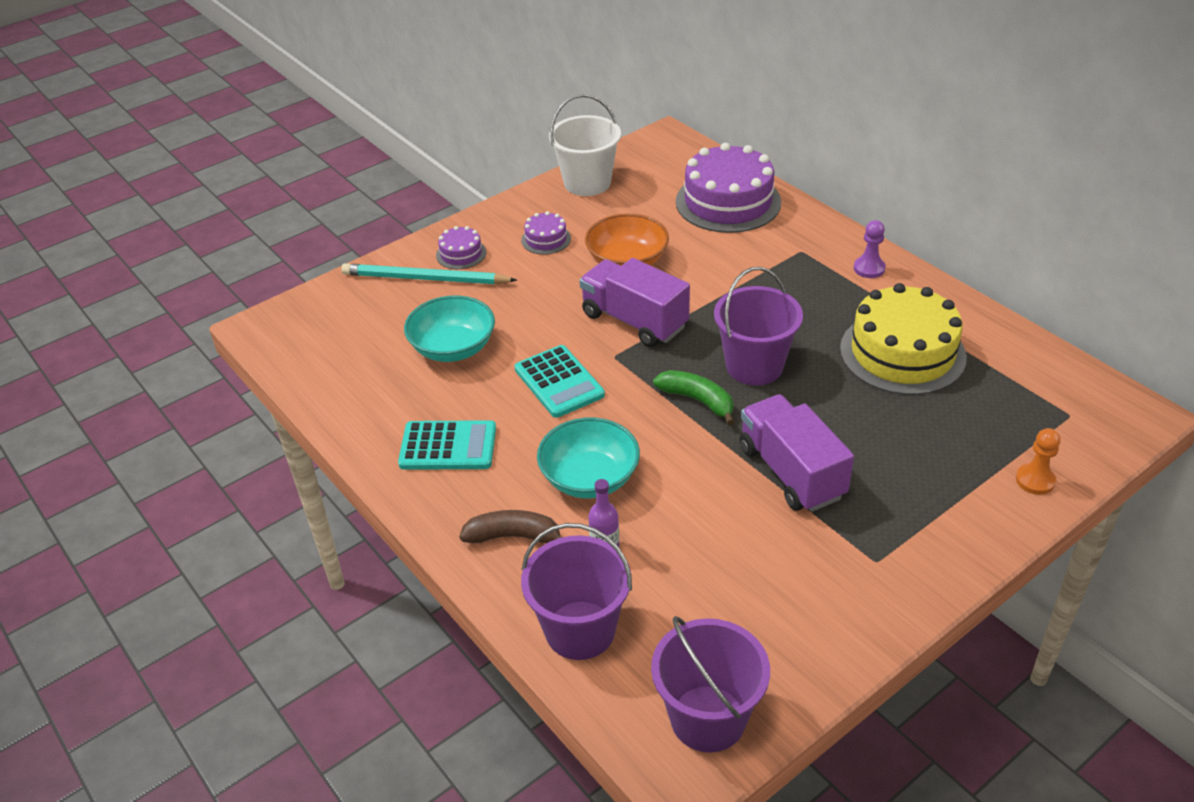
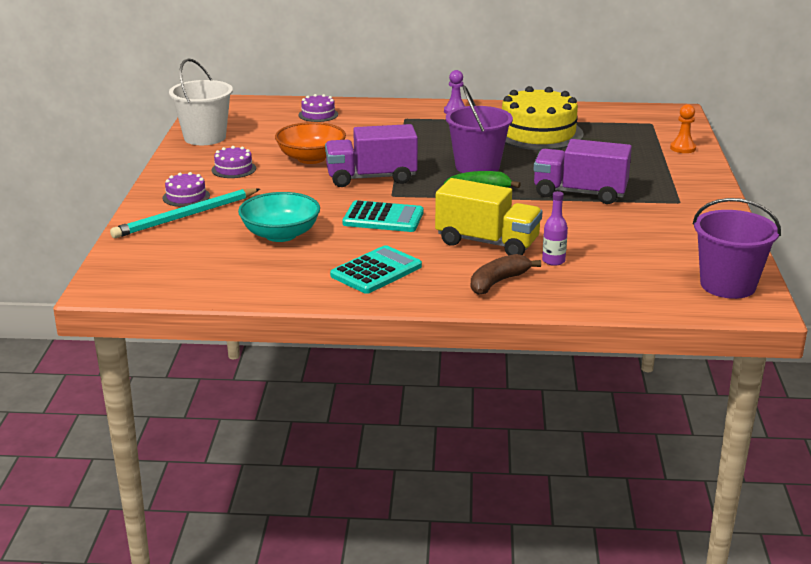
camera: 50 degrees left, 15 degrees down
purple bucket [521,523,632,660] -> none
turquoise bowl [537,418,640,498] -> yellow truck [435,178,542,255]
purple cake [676,143,781,233] -> purple cake [299,94,338,122], size x0.46

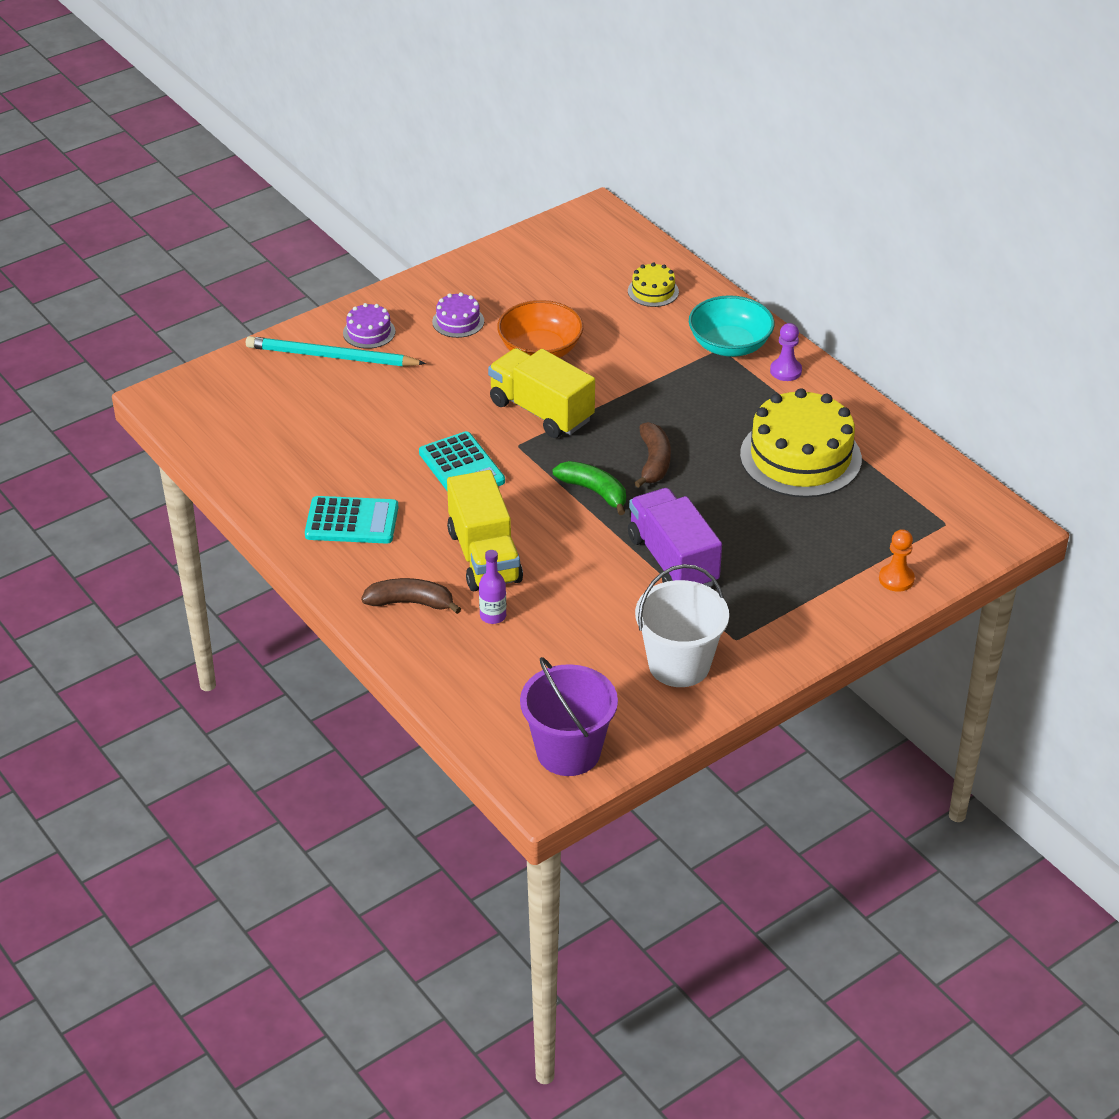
camera: 50 degrees right, 15 degrees up
white bucket [169,58,233,145] -> white bucket moved to [635,564,729,687]
turquoise bowl [238,192,320,242] -> turquoise bowl moved to [689,295,775,357]
purple cake [299,94,338,122] -> yellow cake [628,262,679,307]
purple truck [325,124,418,187] -> yellow truck [488,348,595,438]
purple bucket [446,85,513,173] -> brown banana [635,422,671,488]

